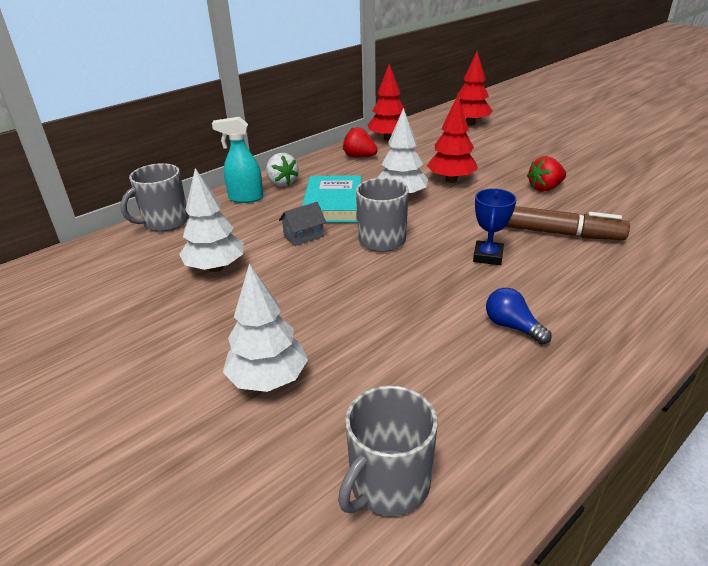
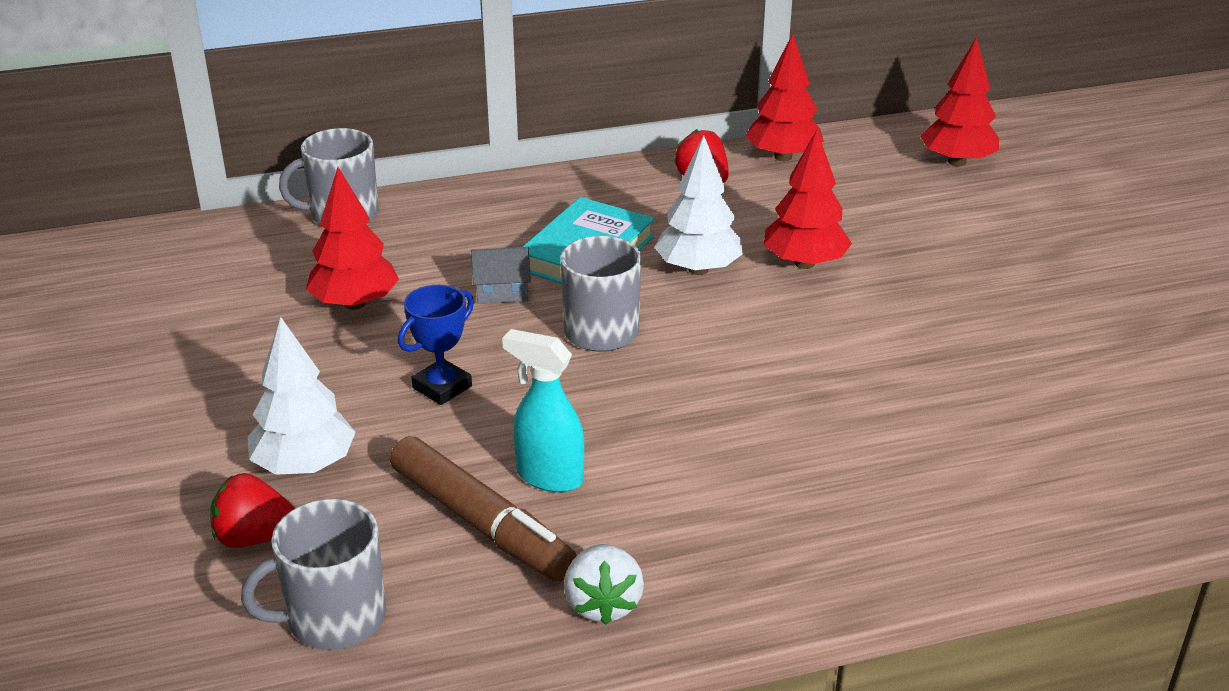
camera: 25 degrees right, 0 degrees up
white tree [179,168,244,272] -> red tree [306,167,399,310]
turquoise spray bottle [212,117,263,203] -> turquoise spray bottle moved to [502,329,584,492]
white strawberry [266,153,299,186] -> white strawberry moved to [564,544,644,625]
blue trophy [473,188,517,265] -> blue trophy moved to [398,285,474,405]
blue light bulb [486,288,552,345] -> none
brown marker [506,206,630,240] -> brown marker moved to [390,436,577,582]
red strawberry [527,156,566,192] -> red strawberry moved to [211,473,295,548]

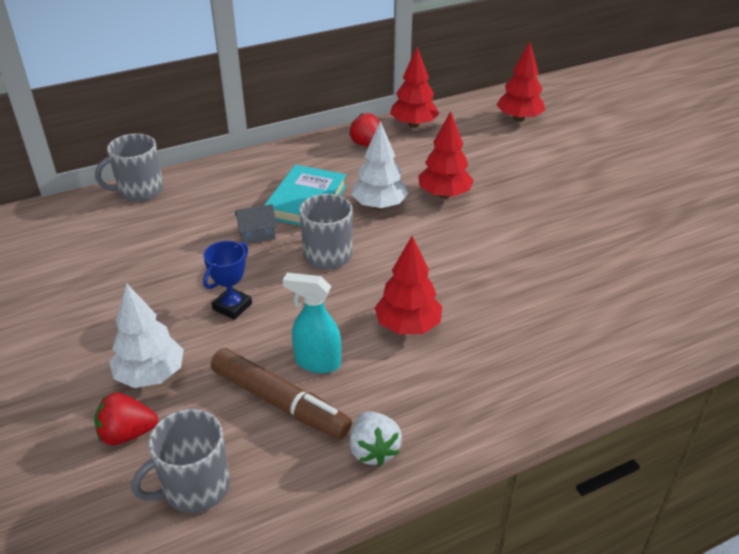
camera: 10 degrees left, 5 degrees up
red tree [306,167,399,310] -> red tree moved to [374,236,442,334]

